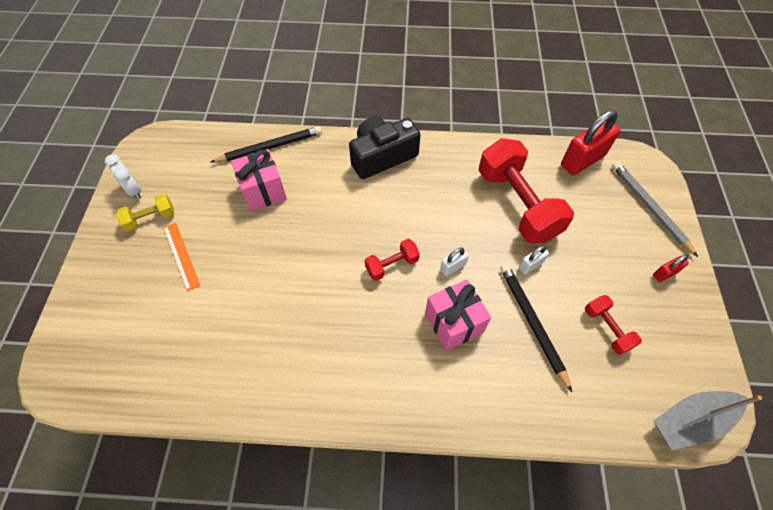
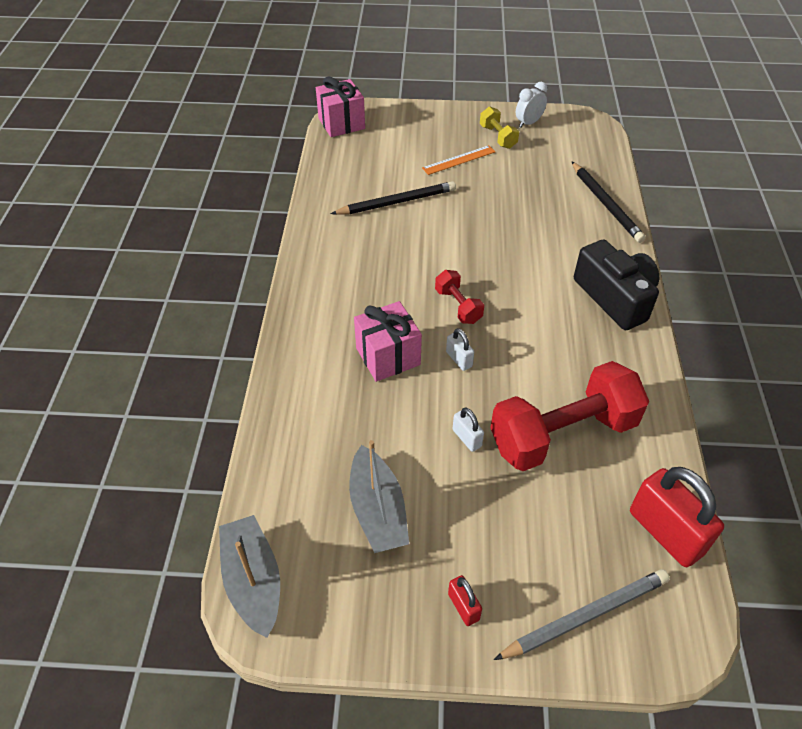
camera: 90 degrees right, 10 degrees down
pink gift [231,149,287,211] -> pink gift moved to [316,77,365,137]
black pencil [500,264,572,392] -> black pencil moved to [331,181,456,215]
red dumbbell [585,295,642,355] -> grey boat [349,440,409,553]

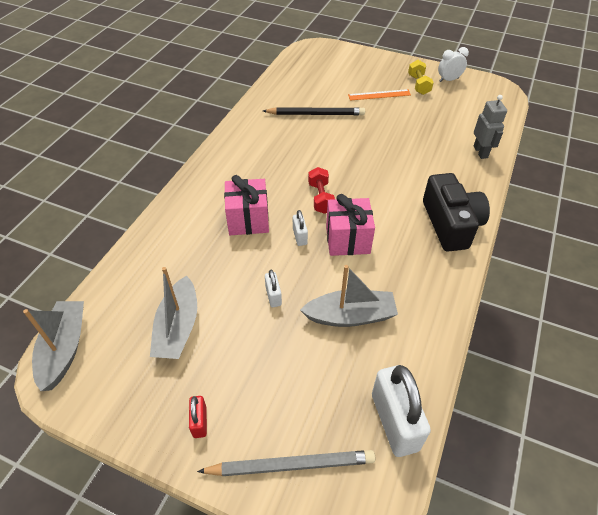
camera: 20 degrees right, 0 degrees up
pink gift [316,77,365,137] -> pink gift moved to [326,194,375,256]
red dumbbell [490,361,649,471] -> grey boat [300,265,398,327]
black pencil [572,162,646,243] -> grey robot [473,95,507,159]
red padlock [630,467,724,567] -> white padlock [372,365,431,457]

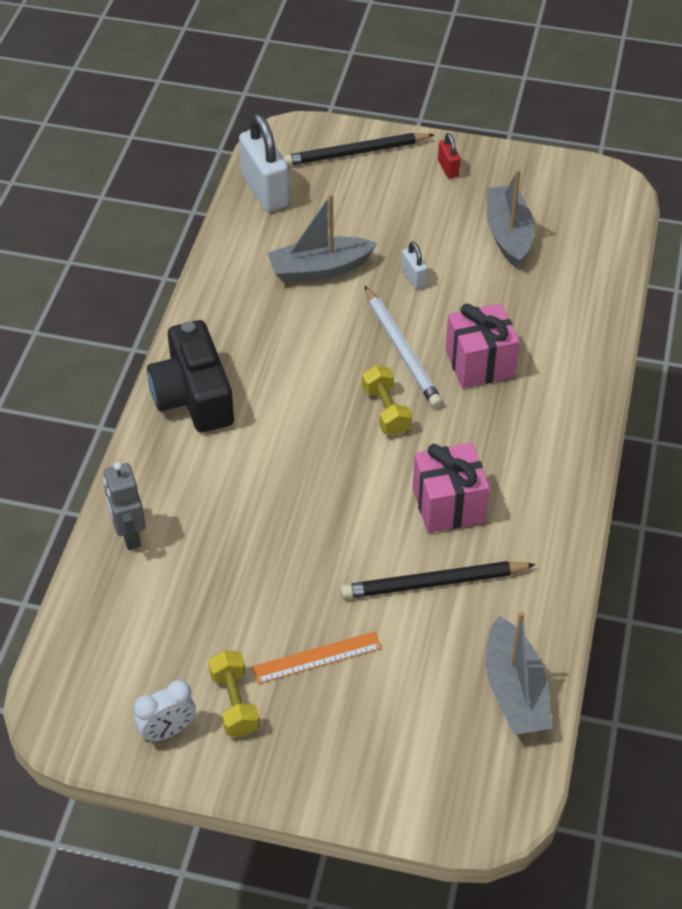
camera: 170 degrees right, 0 degrees up
grey boat [23,301,84,391] -> grey boat moved to [486,611,553,735]
grey pencil [197,450,375,476] -> black pencil [282,133,435,166]
white padlock [293,210,308,246] -> white pencil [365,286,443,408]
red dumbbell [308,167,335,214] -> yellow dumbbell [362,365,412,435]
pink gift [326,194,375,256] -> pink gift moved to [413,443,490,533]

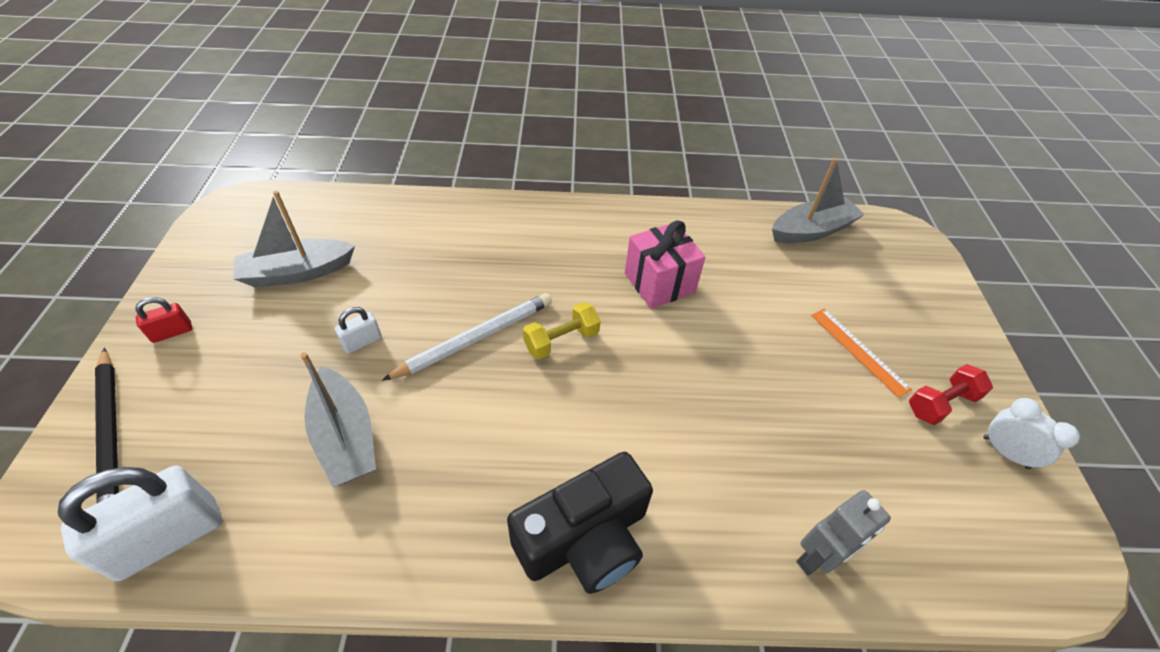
camera: 105 degrees left, 0 degrees up
yellow dumbbell [209,650,260,737] -> red dumbbell [909,364,993,425]
black pencil [340,561,536,599] -> none
pink gift [446,303,520,388] -> none

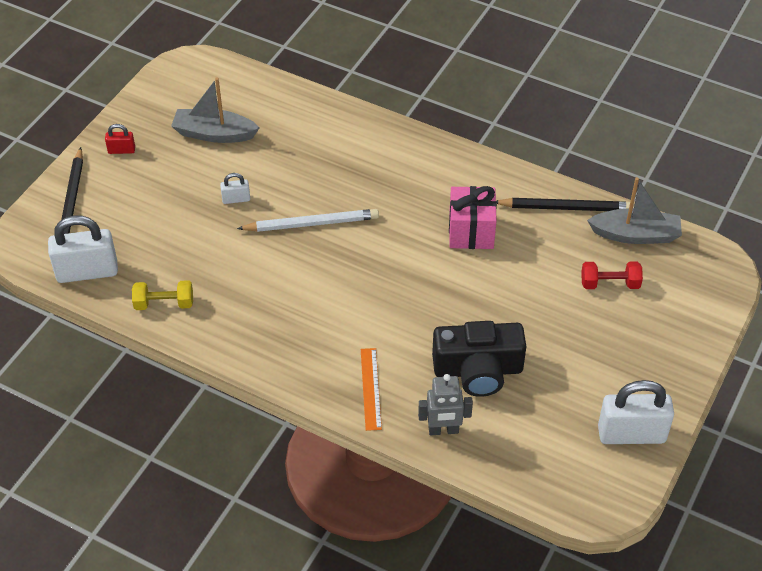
camera: 30 degrees right, 0 degrees up
grey boat [301,352,376,487] -> none
black camera [507,452,653,594] -> black camera moved to [432,321,526,397]
yellow dumbbell [523,302,600,359] -> yellow dumbbell moved to [132,280,193,310]
orange ruler [811,309,912,398] -> orange ruler moved to [361,348,382,431]
red dumbbell [909,364,993,425] -> red dumbbell moved to [581,262,643,289]
white clock [983,398,1080,469] -> white padlock [598,380,674,444]
none -> black pencil [496,198,634,211]

